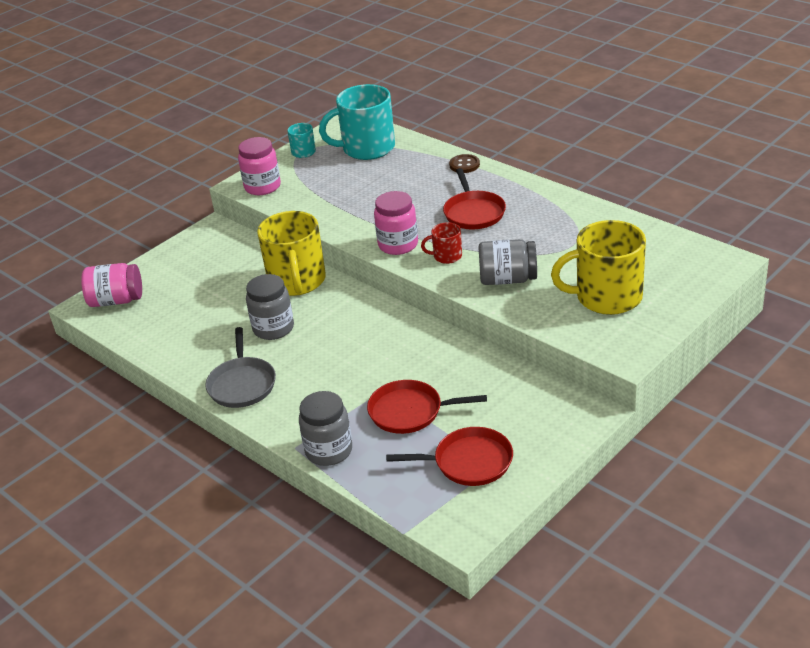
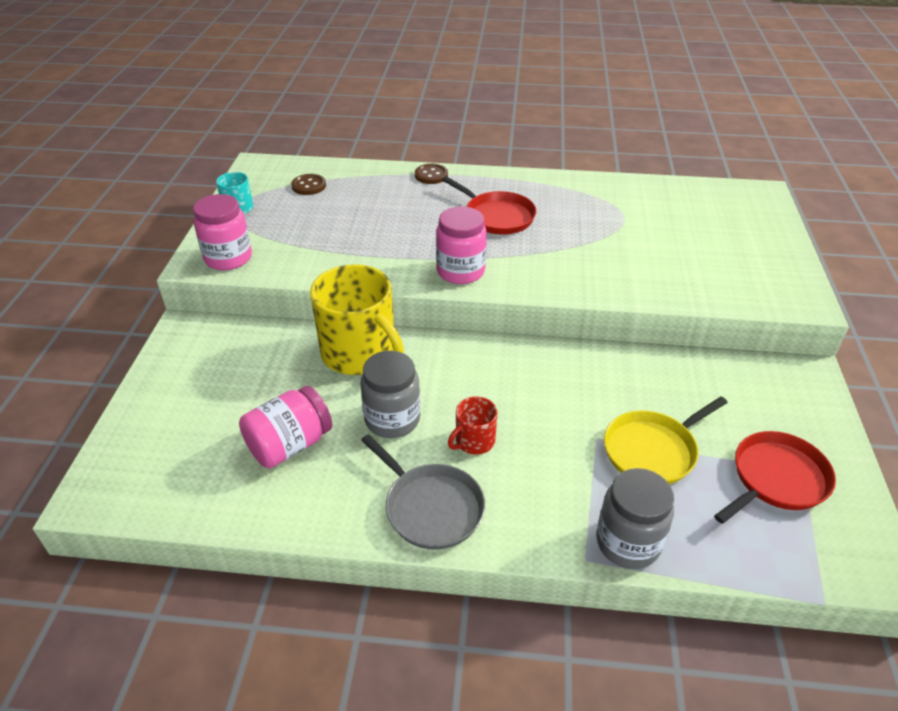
camera: 40 degrees left, 5 degrees up
pink jar [81,263,142,307] -> pink jar moved to [239,386,332,469]
turquoise mug [319,84,395,160] -> brown button [291,174,326,195]
red pan [367,380,487,434] -> yellow pan [604,396,728,484]
red mug [421,222,462,264] -> red mug moved to [448,397,497,454]
grey jar [478,239,537,285] -> none
yellow mug [551,220,646,315] -> none

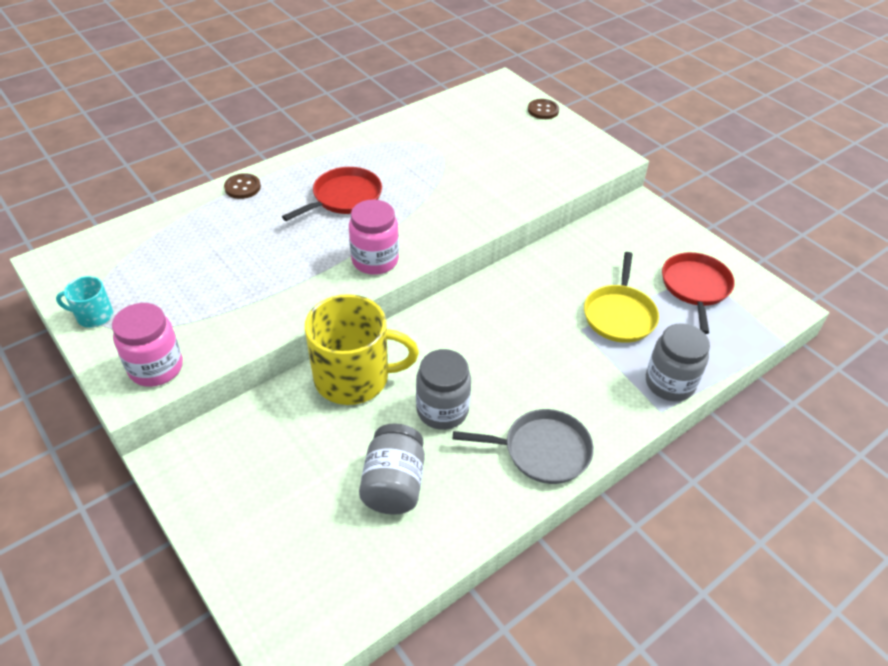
camera: 45 degrees left, 5 degrees up
pink jar [239,386,332,469] -> grey jar [359,424,425,515]
brown button [291,174,326,195] -> brown button moved to [528,99,559,119]
red pan [442,176,537,234] -> red pan turned 45 degrees counterclockwise [282,167,382,221]
red mug [448,397,497,454] -> none

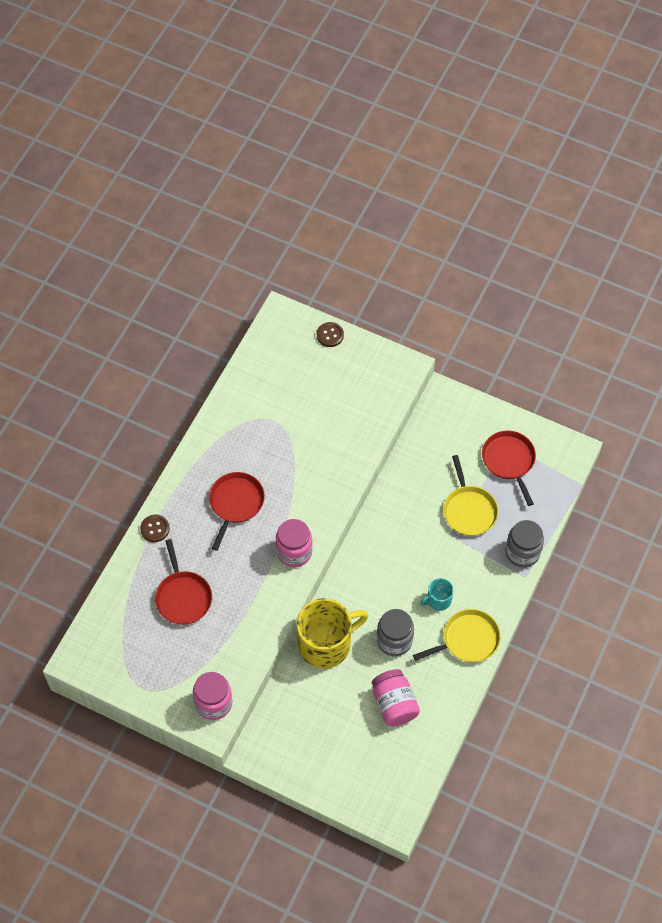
camera: 25 degrees left, 15 degrees up
turquoise mug [56,276,113,328] -> turquoise mug moved to [420,578,454,611]
grey jar [359,424,425,515] -> pink jar [372,669,420,726]
grey pan [453,409,594,484] -> yellow pan [413,609,501,662]
none -> red pan [155,539,212,625]

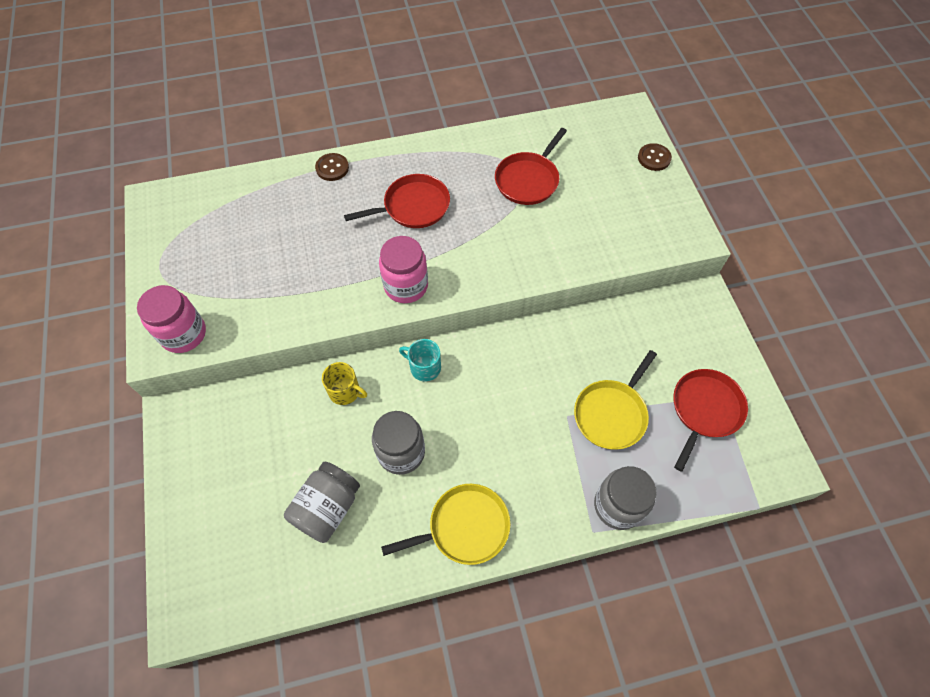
camera: 50 degrees right, 0 degrees up
red pan [155,539,212,625] -> red pan moved to [495,128,567,205]
yellow mug [297,598,368,669] -> yellow mug [322,362,367,405], size x0.47
pink jar [372,669,420,726] -> grey jar [284,462,360,543]
yellow pan [413,609,501,662] -> yellow pan turned 45 degrees counterclockwise [381,484,511,565]
turquoise mug [420,578,454,611] -> turquoise mug moved to [399,339,441,382]

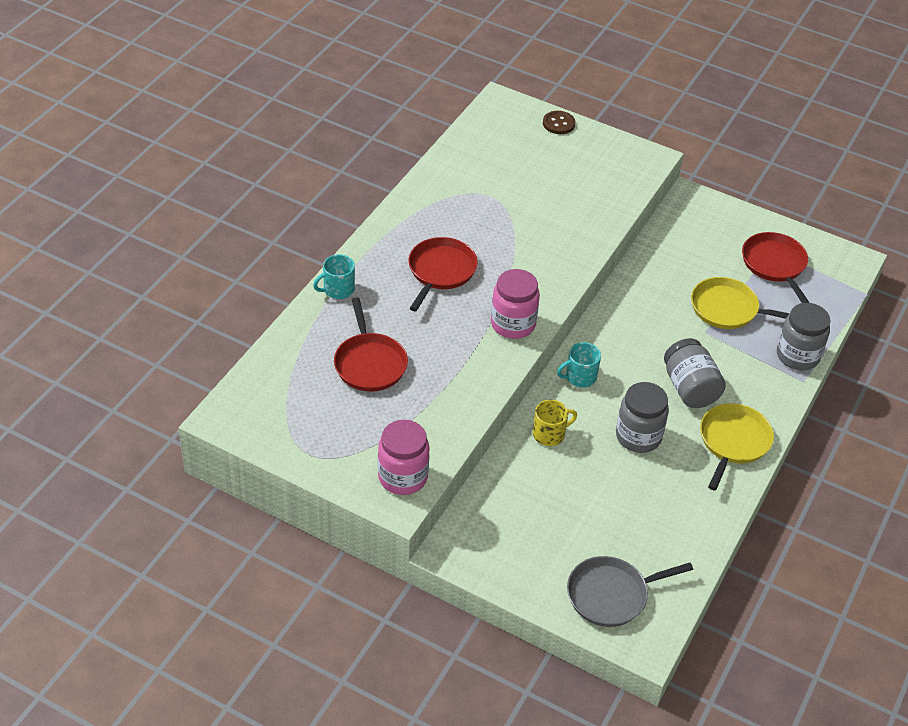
camera: 50 degrees left, 15 degrees down
grey jar [284,462,360,543] -> grey jar moved to [664,338,726,408]
brown button [315,153,349,181] -> turquoise mug [313,254,355,299]
red pan [495,128,567,205] -> red pan moved to [334,297,408,392]
yellow pan [574,350,657,450] -> yellow pan turned 120 degrees clockwise [691,277,790,329]
none -> grey pan [567,556,693,627]

